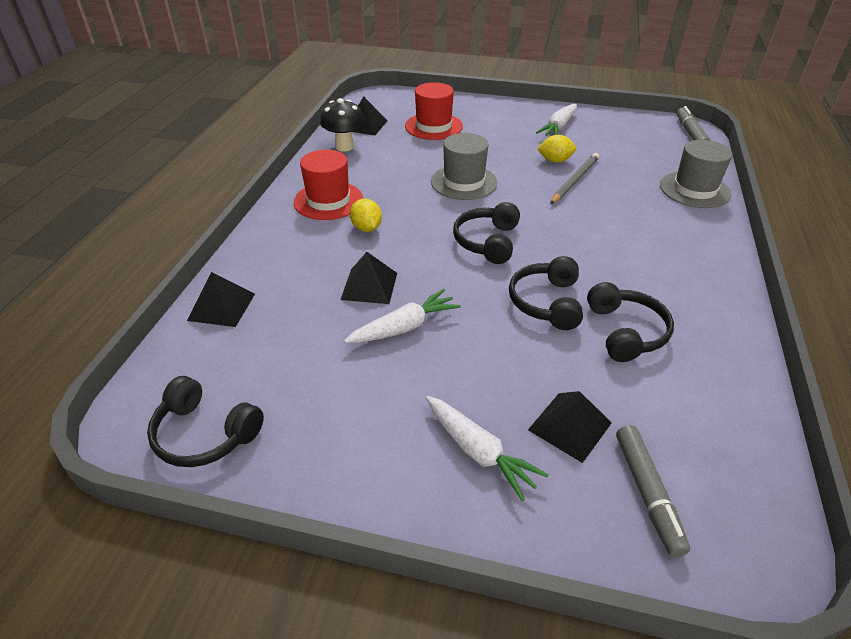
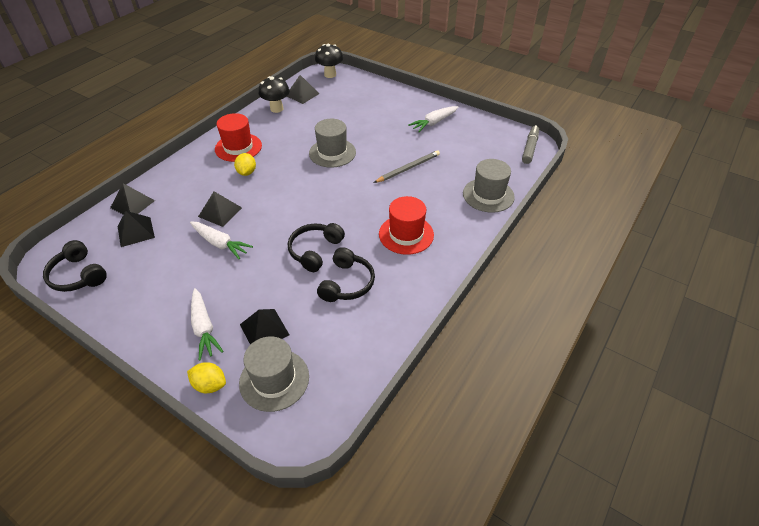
camera: 20 degrees right, 5 degrees up
white carrot [344,289,461,343] -> white carrot turned 45 degrees clockwise [190,222,253,259]
red hat [405,82,463,140] -> red hat moved to [379,196,434,255]
black headphones [453,202,520,264] -> none
yellow lemon [537,135,576,163] -> yellow lemon moved to [187,362,226,393]
grey marker [616,425,690,557] -> grey hat [239,336,309,412]
none -> black pyramid [117,211,155,247]
none -> black mushroom [315,44,343,78]

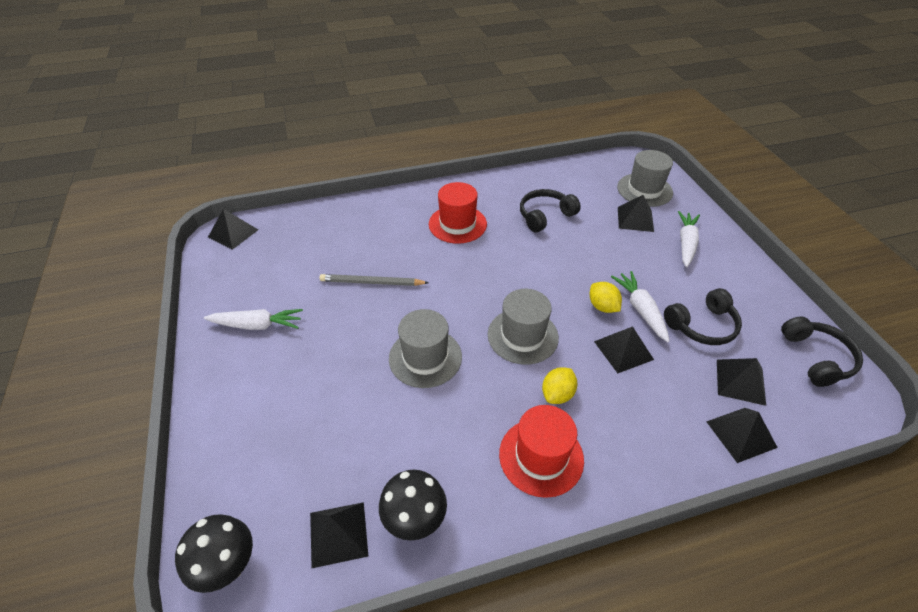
camera: 140 degrees left, 0 degrees up
yellow lemon [187,362,226,393] -> yellow lemon moved to [590,282,622,313]
black headphones [288,223,345,272] -> black headphones moved to [664,288,742,345]
grey hat [463,159,515,213] -> grey hat moved to [488,289,559,365]
grey marker [522,125,539,164] -> black pyramid [208,209,258,250]

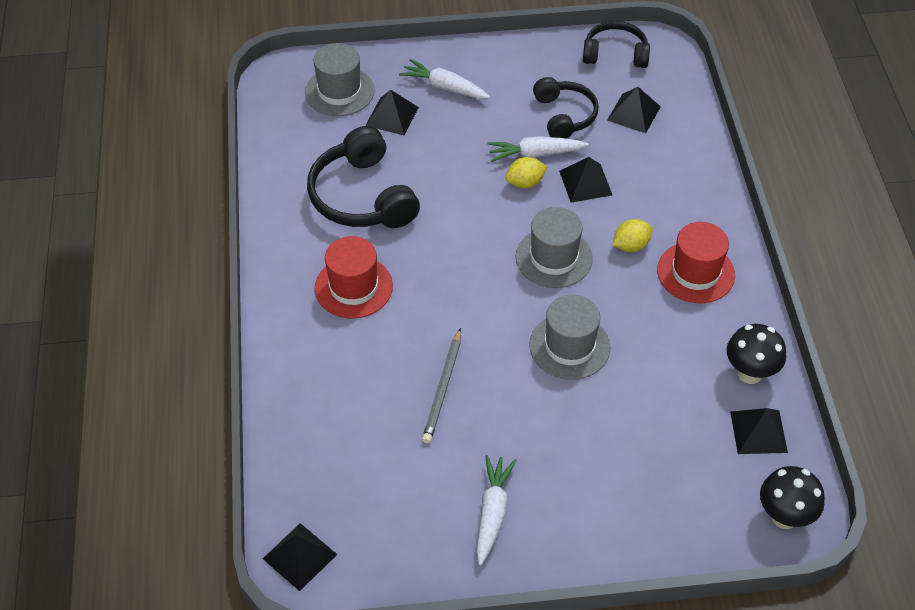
camera: 80 degrees left, 5 degrees up
black headphones [520,189,581,232] -> black headphones [307,126,420,228], size x1.56
yellow lemon [542,367,577,404] -> yellow lemon turned 75 degrees counterclockwise [613,219,653,252]
black pyramid [706,408,778,463] -> none

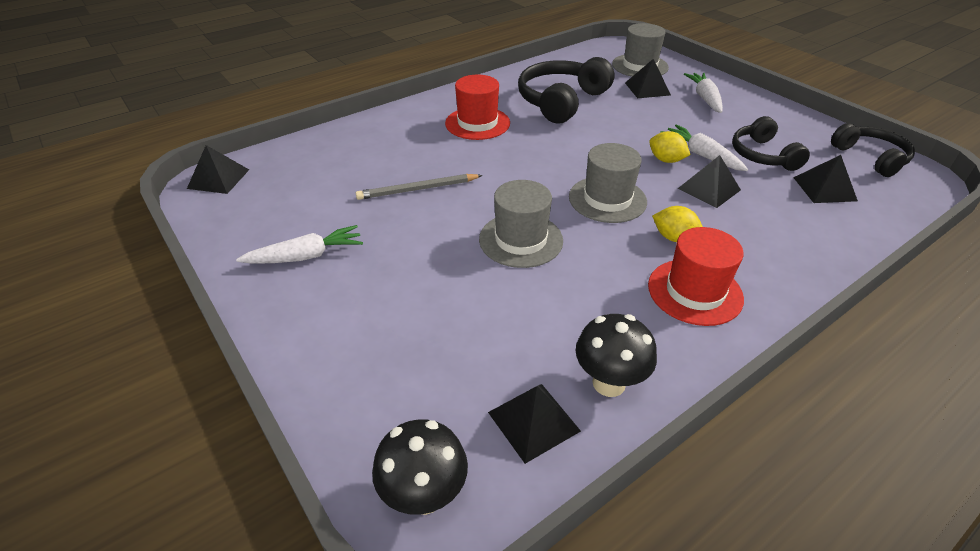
camera: 60 degrees right, 10 degrees down
black headphones [533,77,599,139] -> black headphones turned 120 degrees clockwise [732,116,810,171]

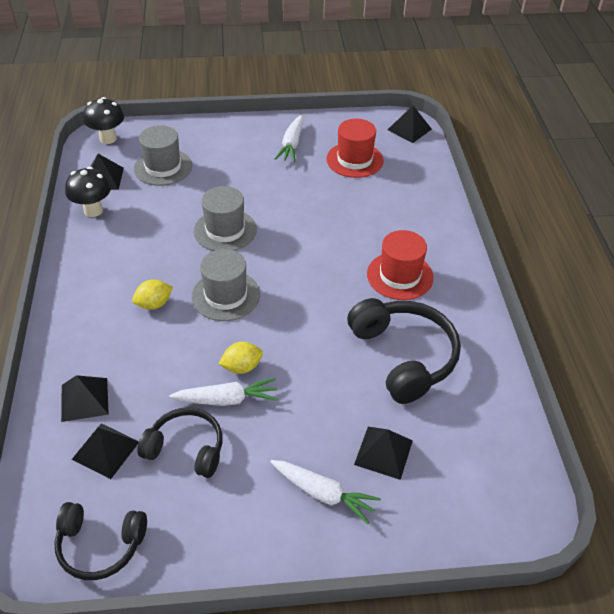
camera: 120 degrees right, 5 degrees up
grey pencil [356,174,483,200] -> none
grey hat [612,23,669,77] -> grey hat moved to [134,125,192,186]
red hat [648,227,744,326] -> red hat moved to [326,119,383,178]
black pyramid [678,155,741,208] -> black pyramid moved to [61,375,109,422]

